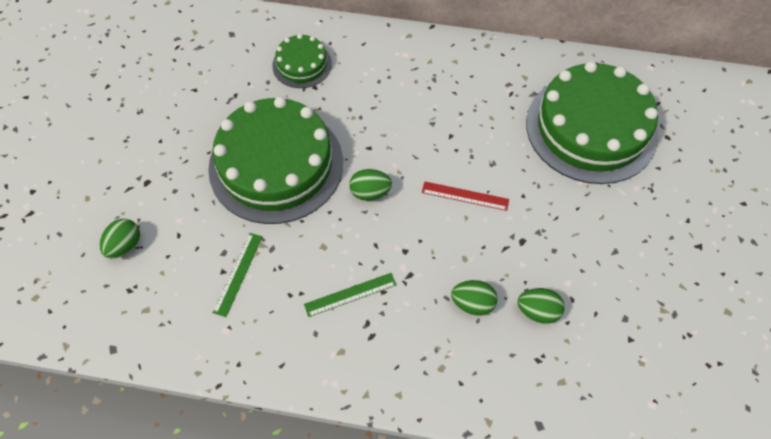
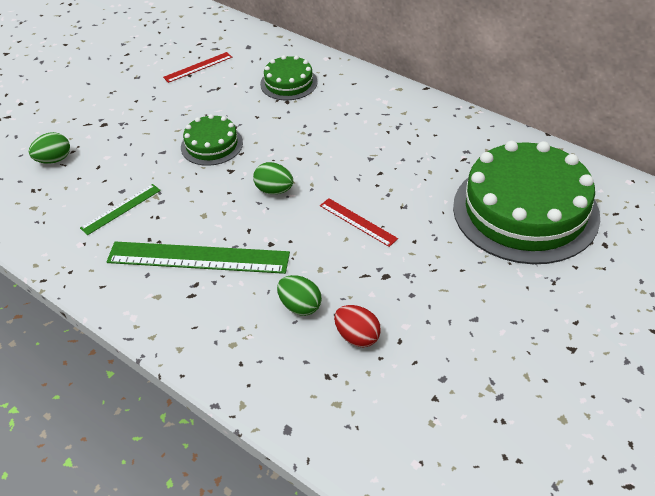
camera: 30 degrees right, 15 degrees down
green cake [208,97,343,224] -> green cake [181,114,243,166], size x0.48
green ruler [304,273,396,317] -> green ruler [106,241,290,274], size x1.94
green egg [517,288,565,324] -> red egg [334,305,381,348]
none -> red ruler [163,52,232,83]

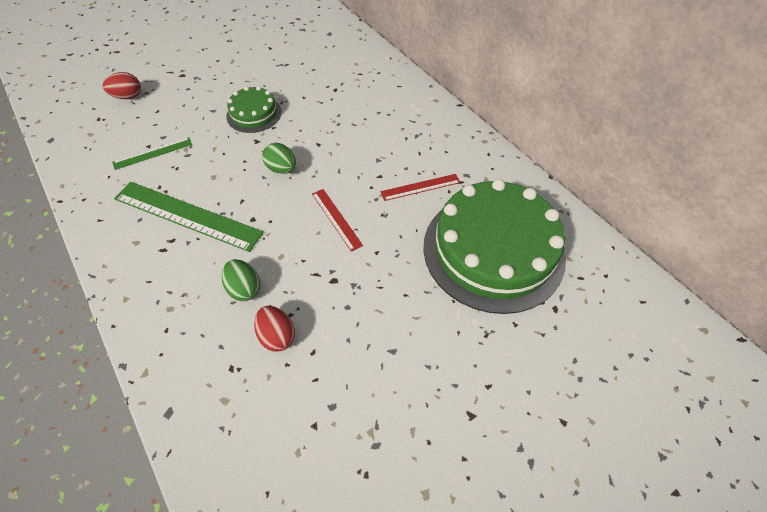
camera: 15 degrees right, 10 degrees up
green egg [29,132,70,164] -> red egg [102,72,141,99]
red ruler [163,52,232,83] -> red ruler moved to [381,174,460,201]
green cake [260,55,318,100] -> none

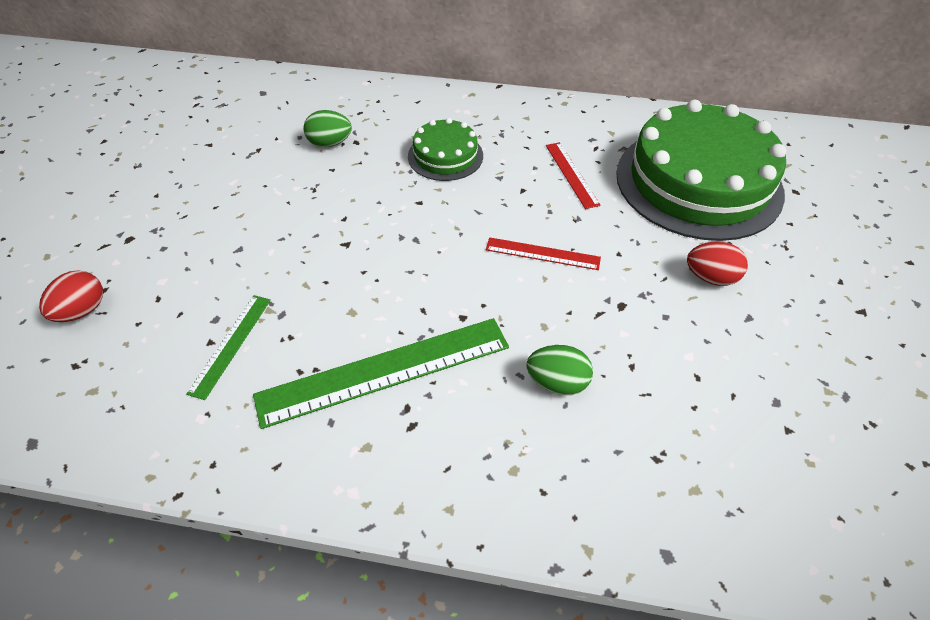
camera: 45 degrees left, 5 degrees down
green cake [226,86,282,133] -> green cake moved to [408,118,483,181]
red egg [254,306,295,352] -> red egg moved to [687,242,748,286]
green egg [262,143,296,174] -> green egg moved to [303,110,352,147]
red ruler [381,174,460,201] -> red ruler turned 45 degrees counterclockwise [546,142,601,209]

